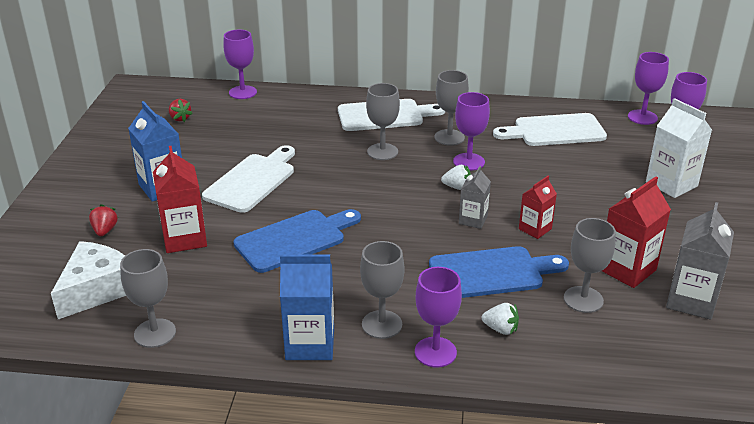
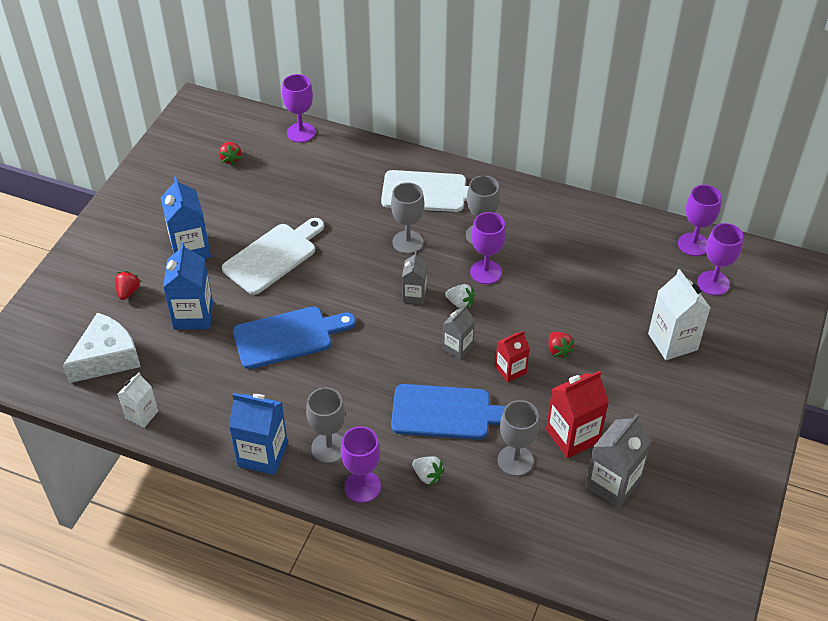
camera: 15 degrees right, 15 degrees up
grey goblet [120,249,176,348] -> white carton [118,372,158,428]
red carton [153,146,207,253] -> blue carton [163,242,213,330]
white cutting board [493,113,607,146] -> none
none -> grey carton [402,252,427,304]
none -> red strawberry [548,332,574,359]

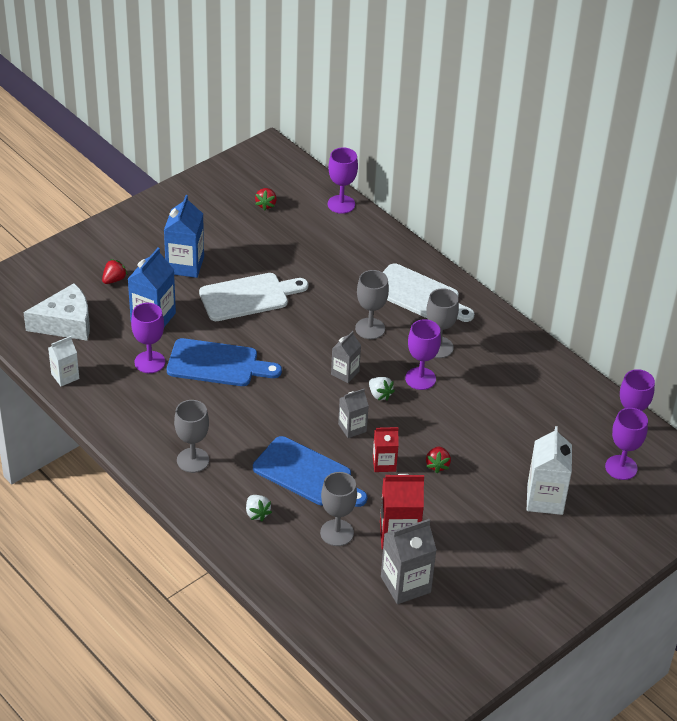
camera: 25 degrees right, 5 degrees down
blue carton [229,393,288,475] -> none
purple goblet [341,426,381,503] -> purple goblet moved to [131,303,165,373]

